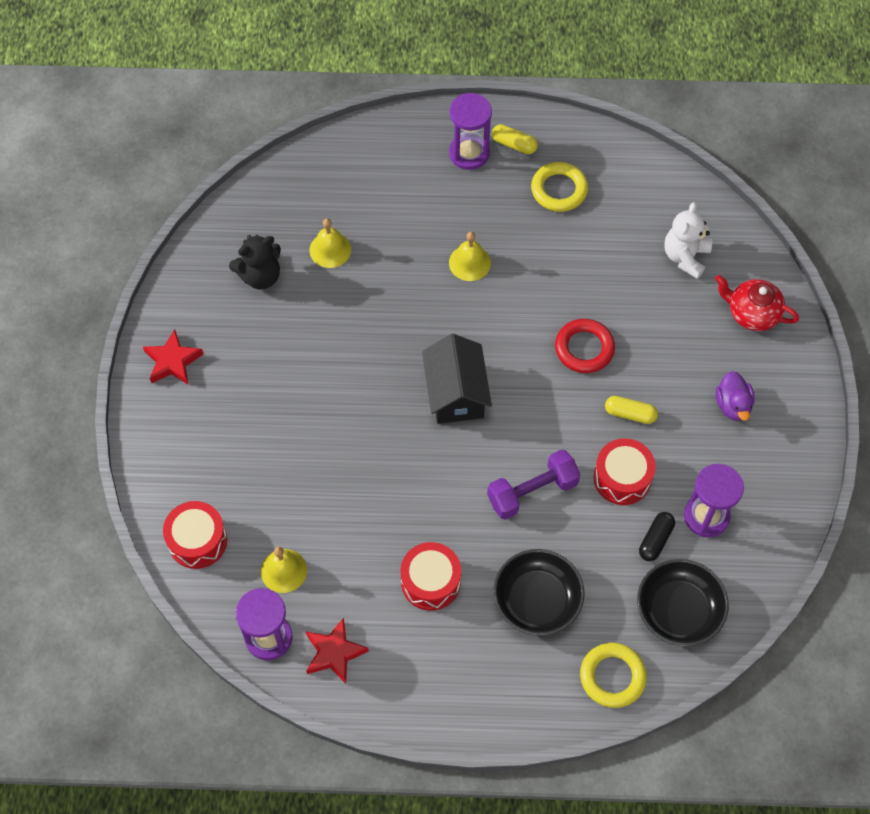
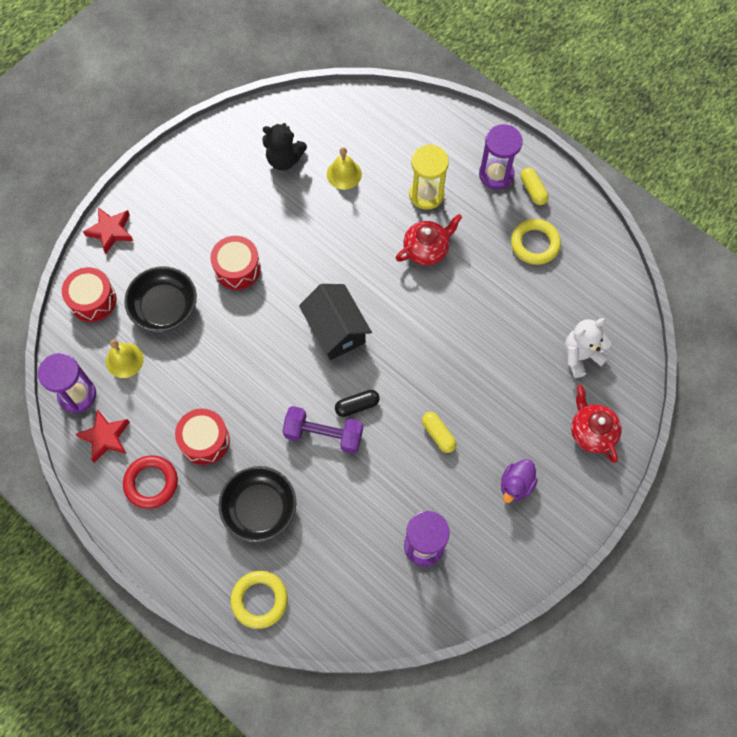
camera: 40 degrees right, 5 degrees up
red star [143,329,203,384] -> red star moved to [83,207,133,254]
black house [422,334,492,424] -> black house turned 60 degrees counterclockwise [299,284,372,360]
yellow bell [449,232,491,281] -> red teapot [396,214,462,265]
red ring [555,319,615,373] -> red ring moved to [123,455,178,509]
red drum [594,438,656,505] -> red drum moved to [210,236,261,290]
black bowl [637,559,729,647] -> black bowl moved to [124,266,197,332]
black capsule [639,512,675,561] -> black capsule moved to [335,390,380,417]
none -> yellow hourglass [409,144,449,210]

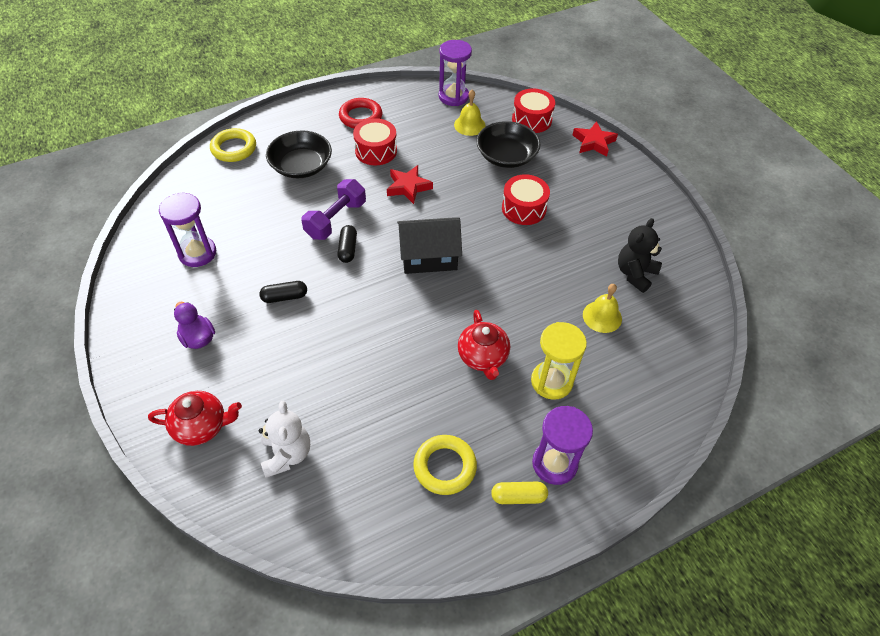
camera: 110 degrees right, 15 degrees down
red star [76,410,130,463] -> red star moved to [387,165,433,204]
yellow capsule [422,412,457,453] -> black capsule [259,281,307,303]

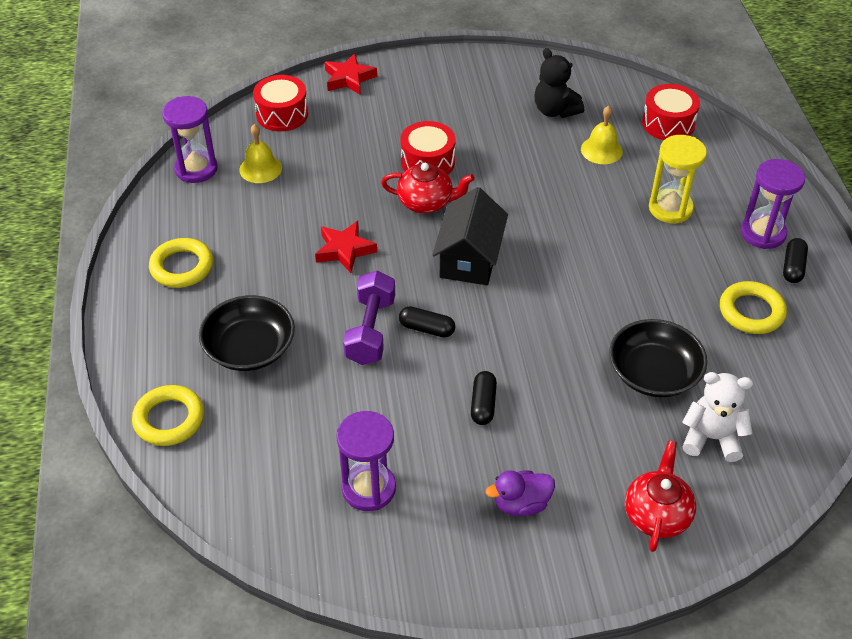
camera: 70 degrees left, 5 degrees down
purple dumbbell [301,179,366,240] -> purple dumbbell turned 45 degrees clockwise [343,270,395,365]
red ring [339,98,382,128] -> yellow ring [149,238,213,288]
red drum [353,118,397,165] -> red drum moved to [642,84,700,140]
red teapot [458,310,510,380] -> red teapot moved to [381,163,474,213]
black bowl [476,121,541,168] -> black bowl moved to [609,319,707,397]
yellow capsule [491,482,548,504] -> black capsule [783,238,808,283]

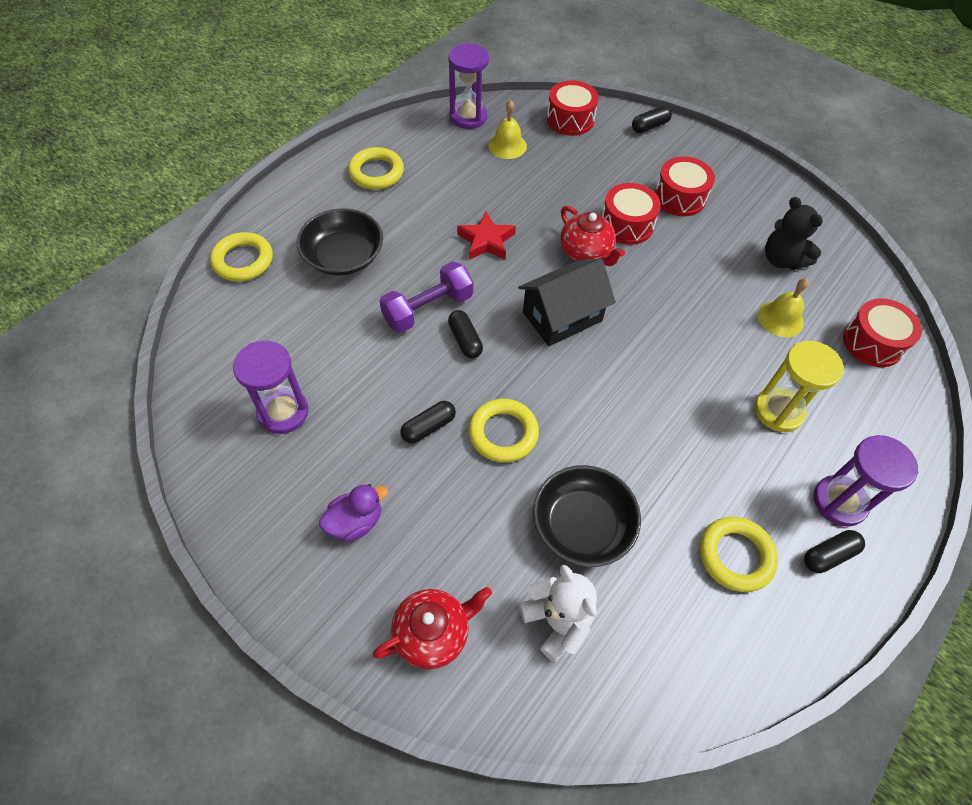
camera: 45 degrees right, 10 degrees up
red star [325,53,377,94] -> black capsule [632,106,672,133]
purple duck [486,470,555,516] -> purple duck turned 120 degrees clockwise [319,484,388,542]
black teddy bear [535,48,584,118] -> black teddy bear turned 45 degrees counterclockwise [765,197,823,270]
none -> yellow ring [468,399,539,463]
none -> red drum [655,156,715,216]

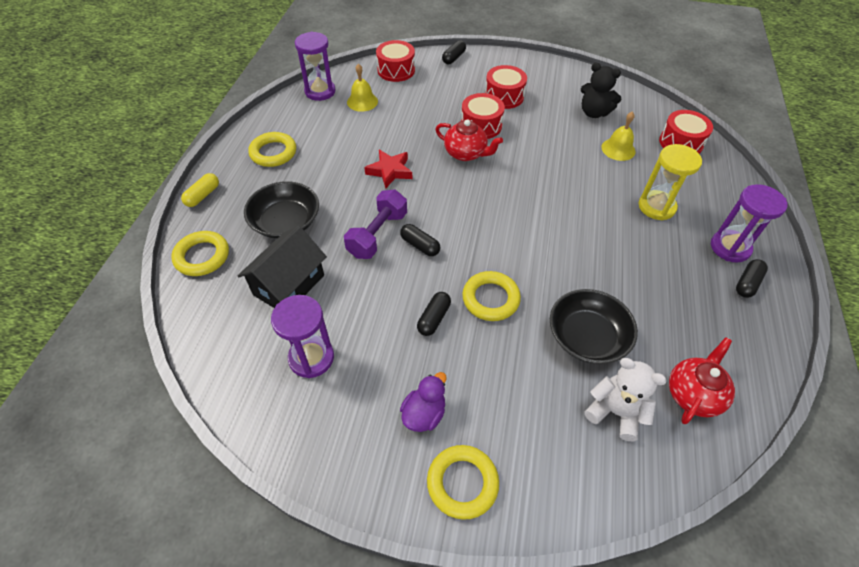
camera: 25 degrees left, 5 degrees down
red teapot [373,587,492,669] -> red teapot moved to [669,337,735,424]
black house [518,259,616,346] -> black house moved to [238,226,327,308]
yellow ring [700,517,778,592] -> yellow ring moved to [427,445,499,520]
none -> yellow capsule [181,173,219,207]

